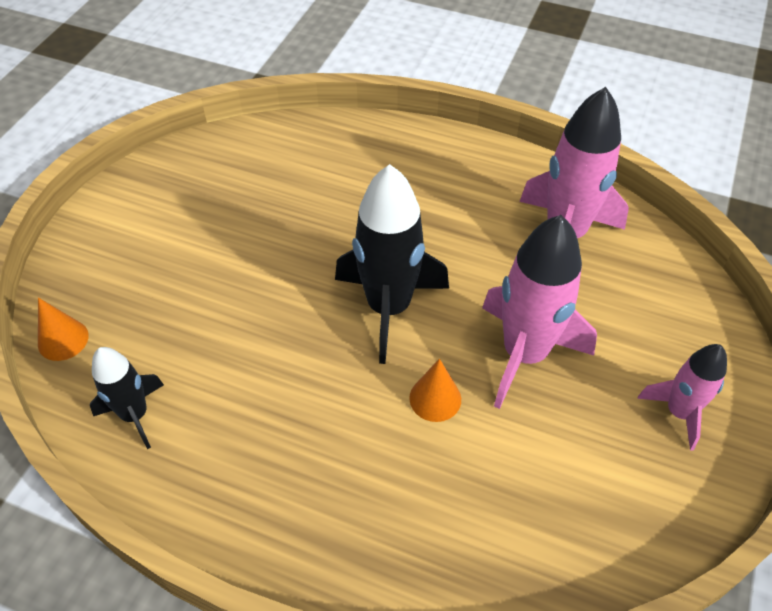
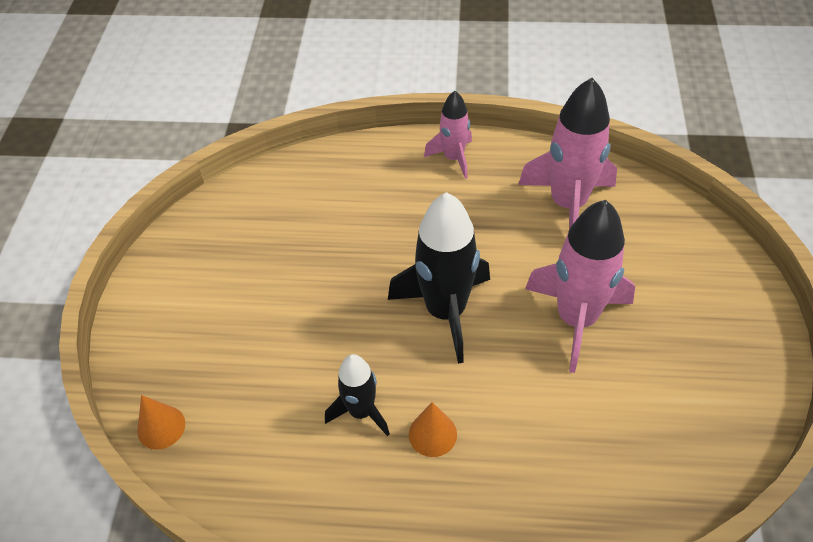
camera: 15 degrees left, 0 degrees up
black rocket [90,347,164,449] -> black rocket moved to [325,354,390,436]
orange cone [409,358,461,422] -> orange cone moved to [409,402,457,457]
pink rocket [637,344,727,451] -> pink rocket moved to [424,91,472,179]

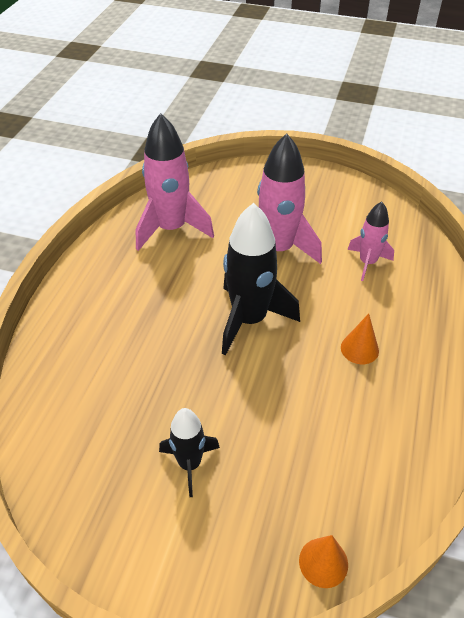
camera: 80 degrees left, 5 degrees down
black rocket [325,354,390,436] -> black rocket moved to [159,408,220,497]
pink rocket [424,91,472,179] -> pink rocket moved to [347,201,394,281]

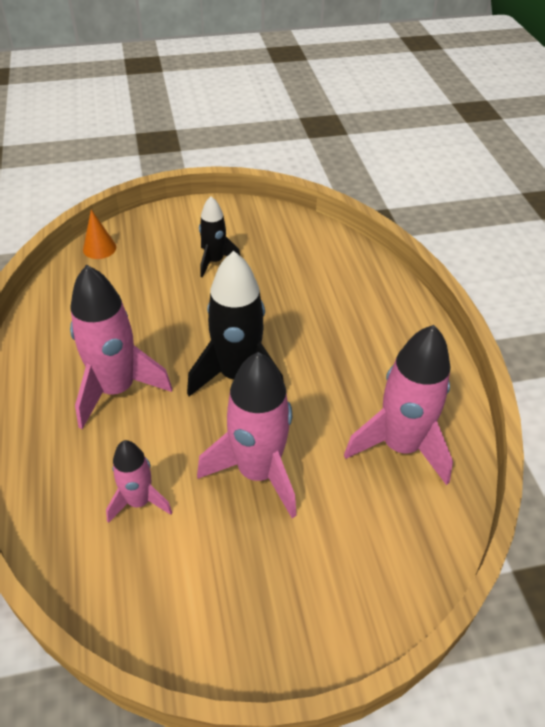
camera: 150 degrees right, 0 degrees up
orange cone [341,313,379,364] -> pink rocket [70,265,172,429]

